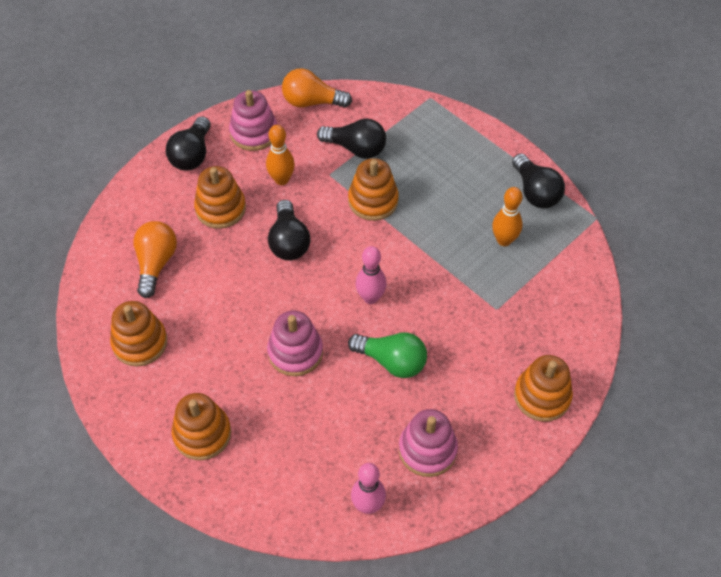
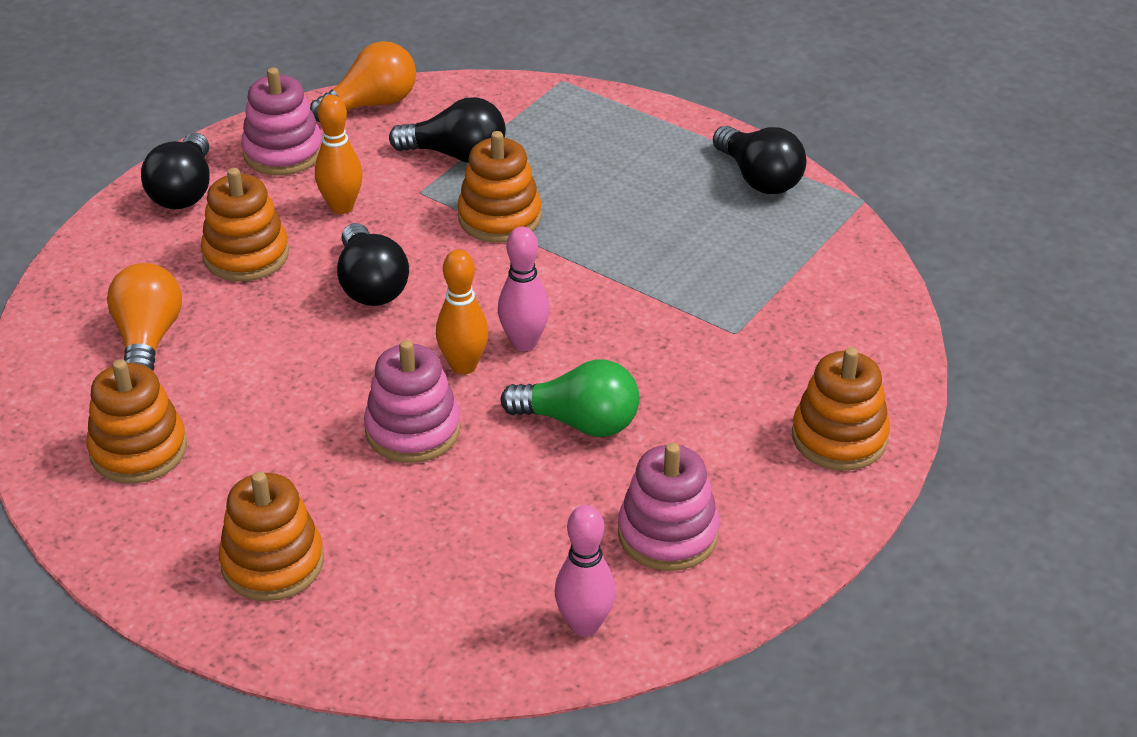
camera: 10 degrees left, 15 degrees down
orange light bulb [282,68,352,108] -> orange light bulb turned 150 degrees clockwise [310,41,416,122]
orange bowling pin [492,187,523,246] -> orange bowling pin moved to [436,249,489,375]

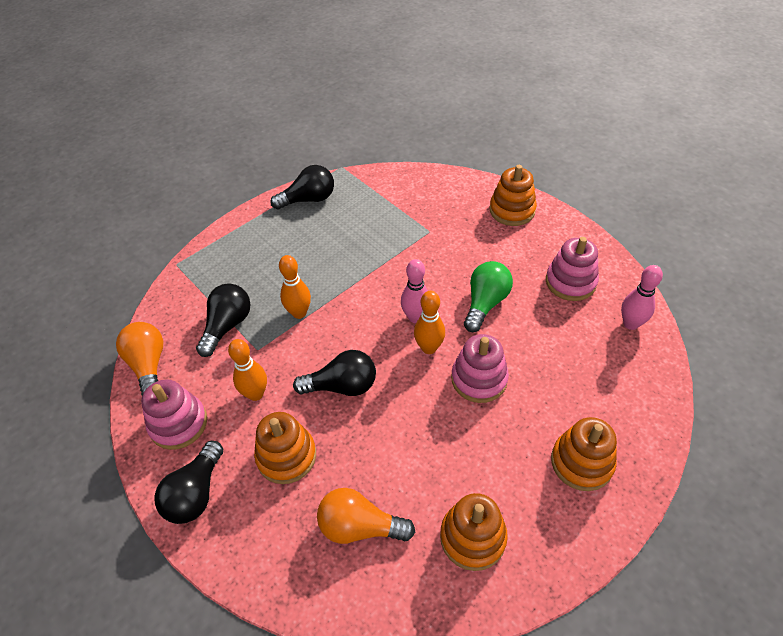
camera: 75 degrees left, 10 degrees up
black light bulb [141,133,210,209] -> black light bulb turned 90 degrees clockwise [154,441,223,524]
orange stacking toy [457,131,541,243] -> orange bowling pin [279,255,311,319]

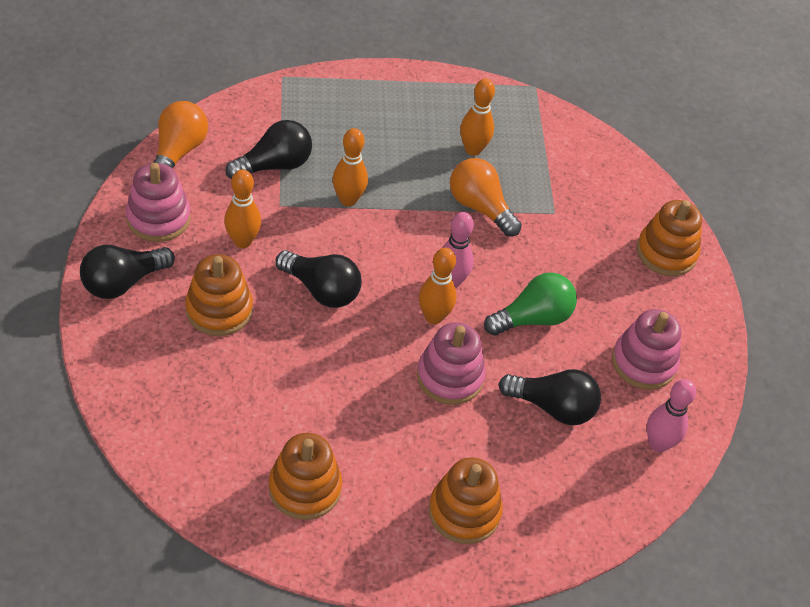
camera: 30 degrees right, 0 degrees up
black light bulb [270,165,334,210] -> black light bulb moved to [498,369,601,425]
orange light bulb [317,488,415,544] -> orange light bulb moved to [450,158,522,237]
none -> orange bowling pin [460,78,495,156]

